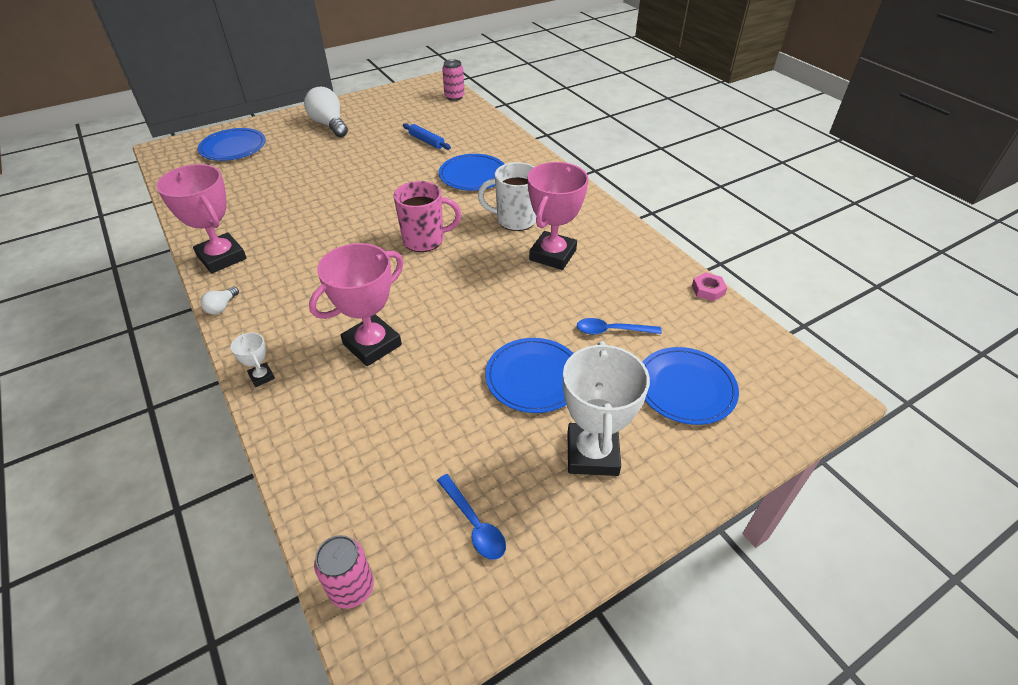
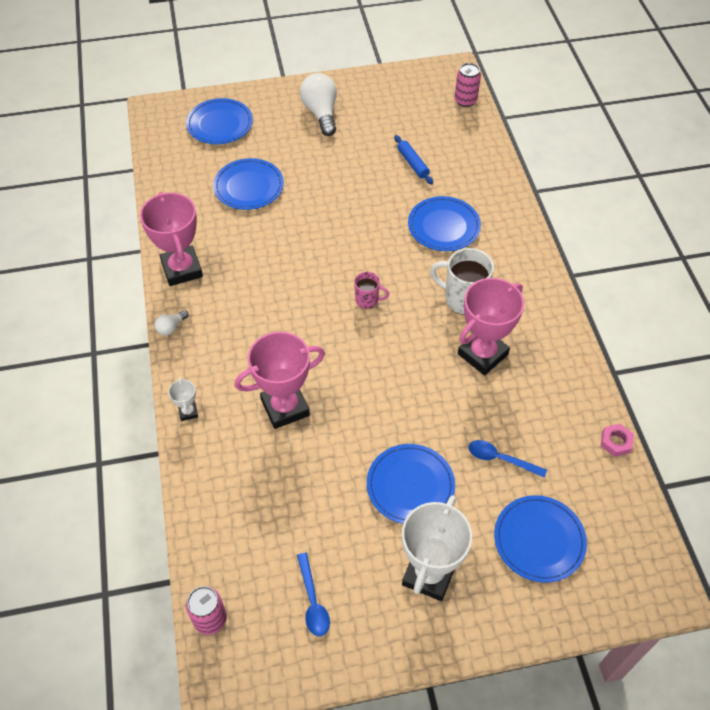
camera: 20 degrees right, 10 degrees up
pink mug [393,181,461,252] -> pink mug [354,272,389,309], size x0.57
none -> blue plate [213,158,284,210]

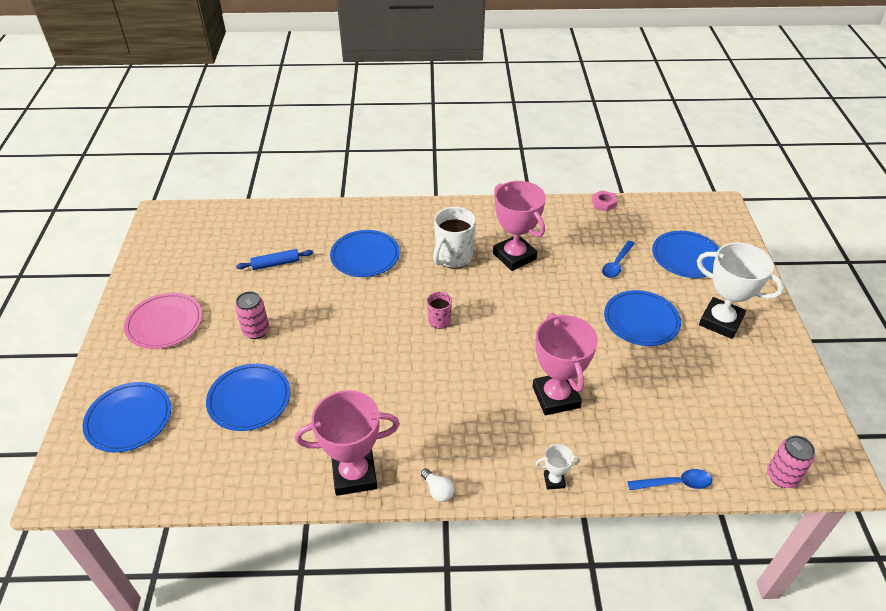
camera: 80 degrees left, 10 degrees down
blue spoon [297,553,330,636] -> blue spoon moved to [627,469,712,490]
white light bulb [300,73,337,136] -> pink plate [124,293,202,349]
pink can [455,63,481,107] -> pink can moved to [235,291,269,339]

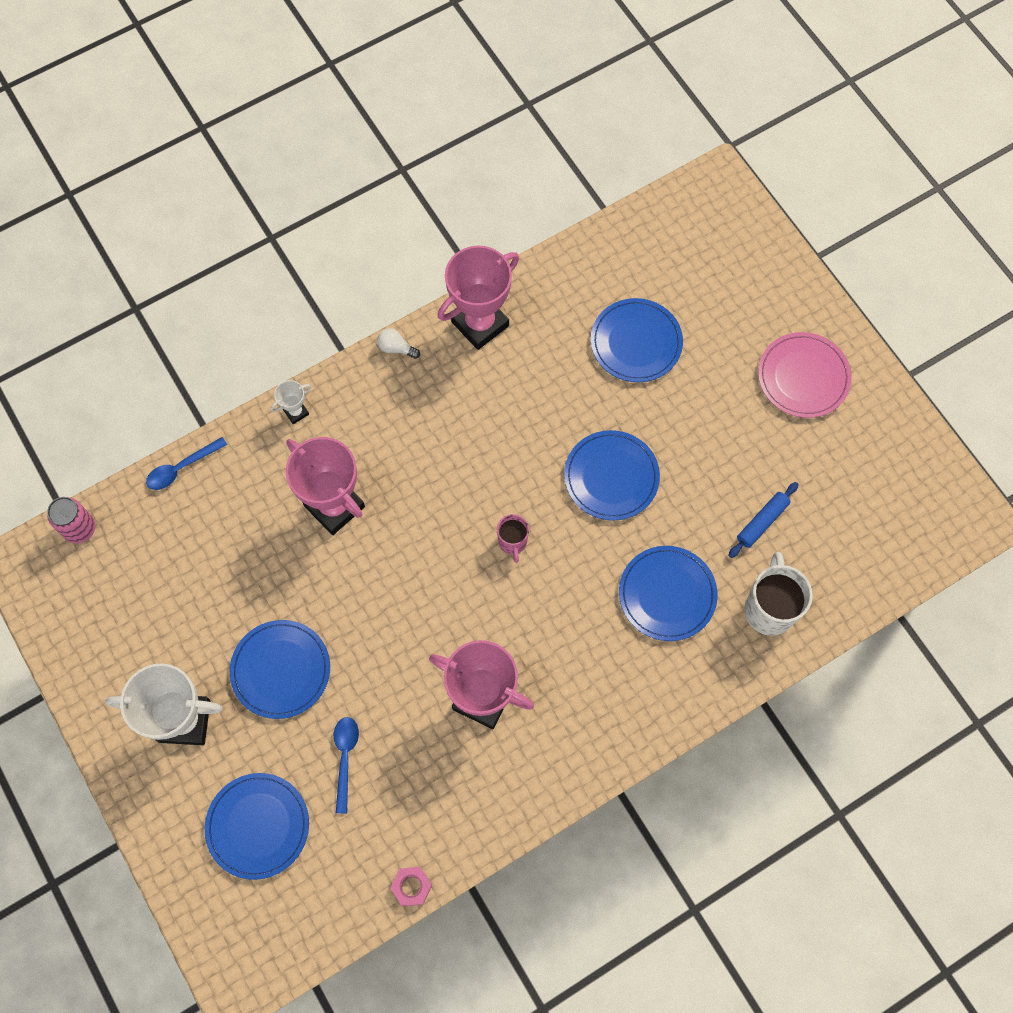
camera: 150 degrees right, 25 degrees up
blue plate [83,382,171,452] -> blue plate moved to [564,430,660,521]
pink can [235,291,269,339] -> none
white mug [433,207,476,269] -> white mug moved to [744,552,813,636]

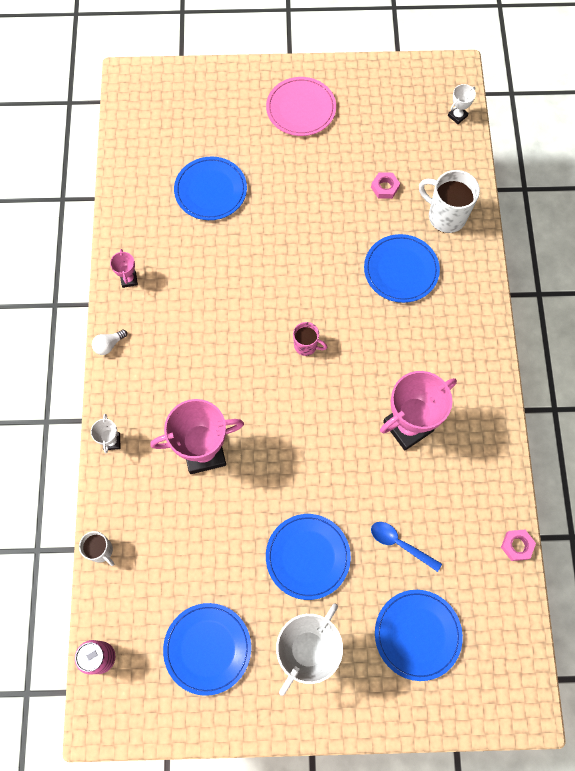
camera: 60 degrees left, 0 degrees up
blue spoon [146,437,227,490] -> white mug [79,531,114,566]
pink trophy [438,246,519,350] -> pink trophy [110,249,138,288], size x0.45
blue plate [564,430,660,521] -> blue plate moved to [163,603,251,696]
blue rolling pin [728,482,799,558] -> pink nut [371,172,400,199]
none -> white trophy [448,84,476,124]

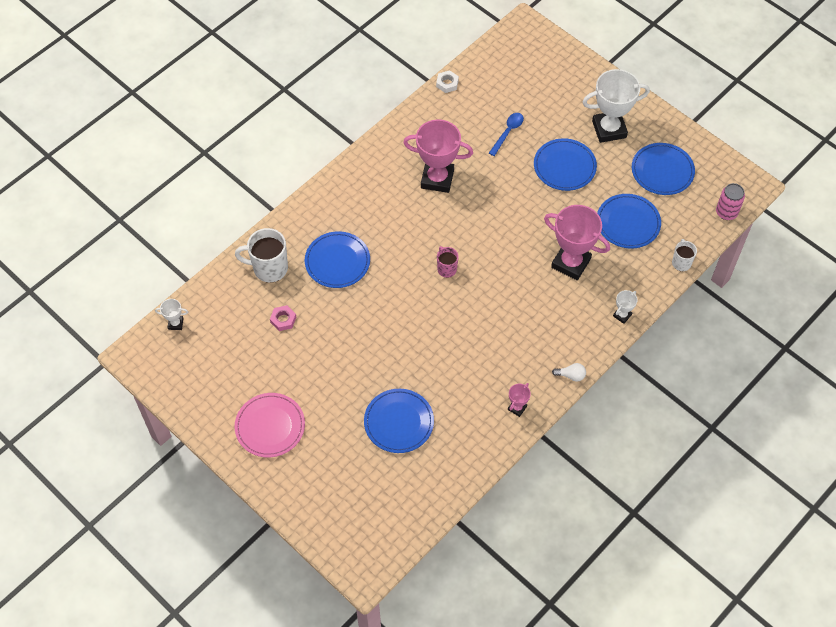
camera: 135 degrees left, 10 degrees down
blue spoon [371,522,442,572] -> blue spoon turned 135 degrees counterclockwise [489,113,524,156]
blue plate [375,590,463,681] -> blue plate moved to [597,194,661,249]
white mug [419,170,480,233] -> white mug turned 105 degrees clockwise [235,228,288,283]
pink nut [501,530,536,561] -> white nut [436,70,459,93]

